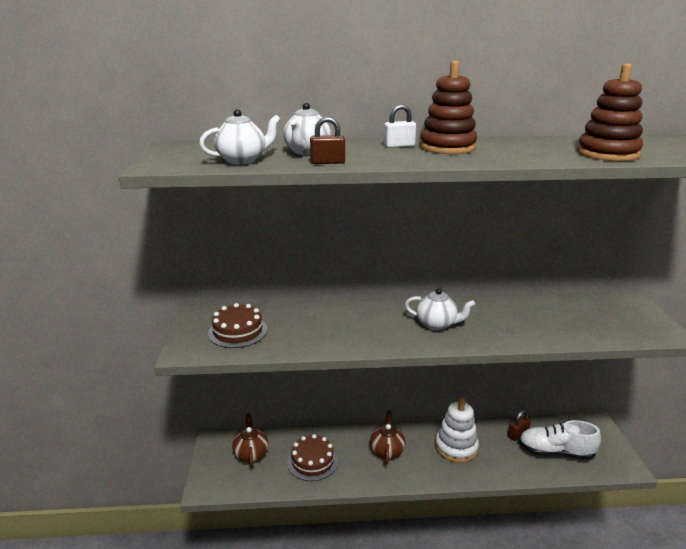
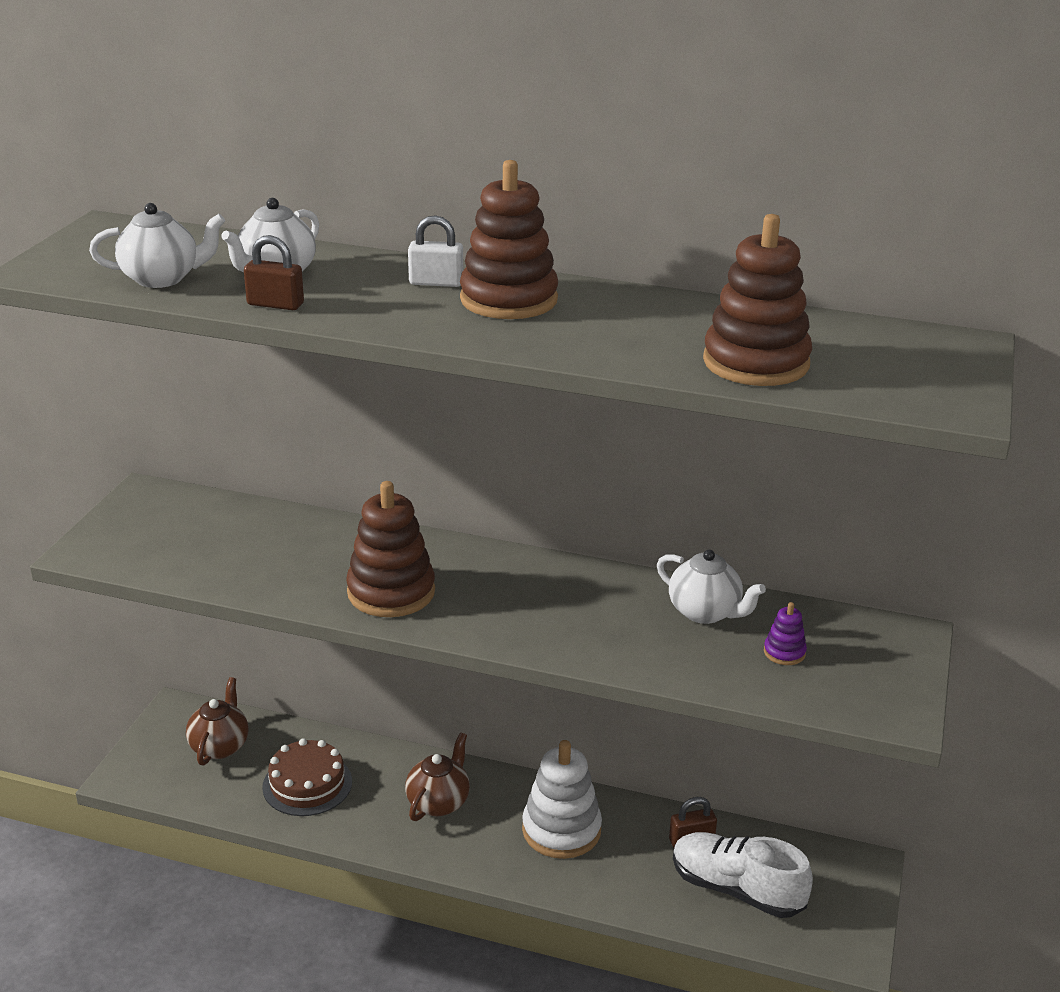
camera: 20 degrees right, 5 degrees up
brown cake [208,303,267,348] -> none
white teapot [405,288,475,330] -> white teapot moved to [657,550,766,624]
none -> brown stacking toy [346,481,435,617]
none -> purple stacking toy [764,602,807,665]

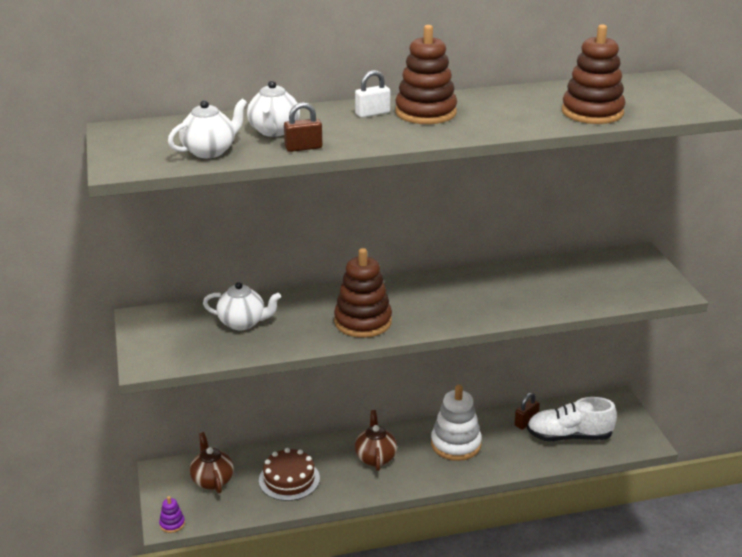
camera: 30 degrees left, 0 degrees up
white teapot [657,550,766,624] -> white teapot moved to [203,282,281,330]
purple stacking toy [764,602,807,665] -> purple stacking toy moved to [159,496,185,533]

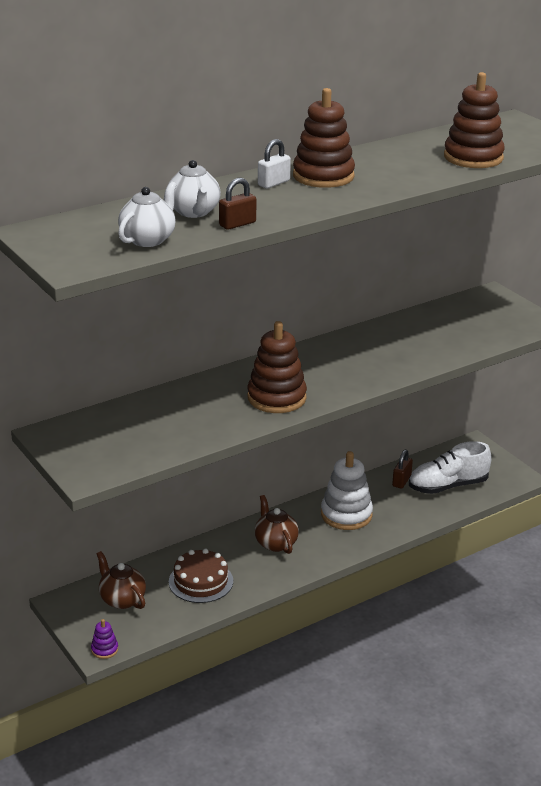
camera: 20 degrees left, 0 degrees up
white teapot [203,282,281,330] -> none

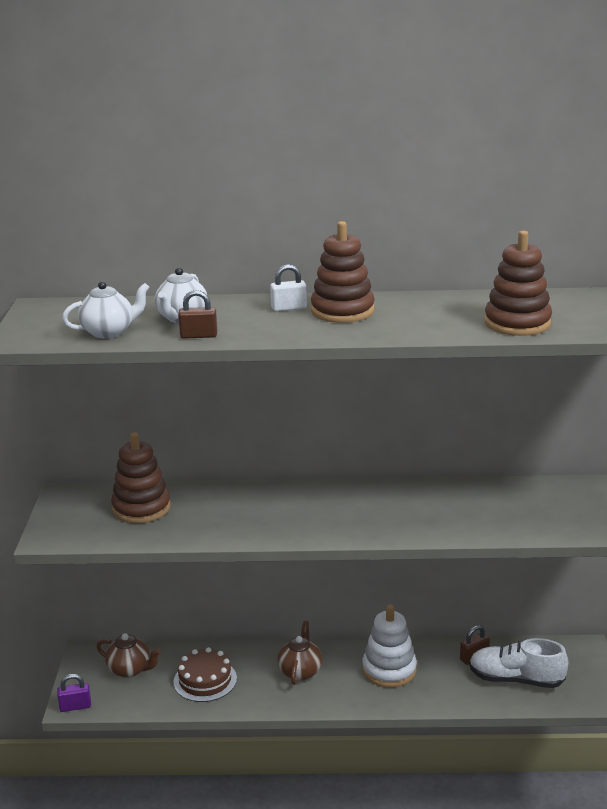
camera: 35 degrees right, 5 degrees down
purple stacking toy [91,619,118,659] -> purple padlock [57,674,91,712]
brown teapot [97,551,146,609] -> brown teapot turned 120 degrees clockwise [96,633,161,678]
brown stacking toy [248,321,307,413] -> brown stacking toy moved to [111,432,171,523]

